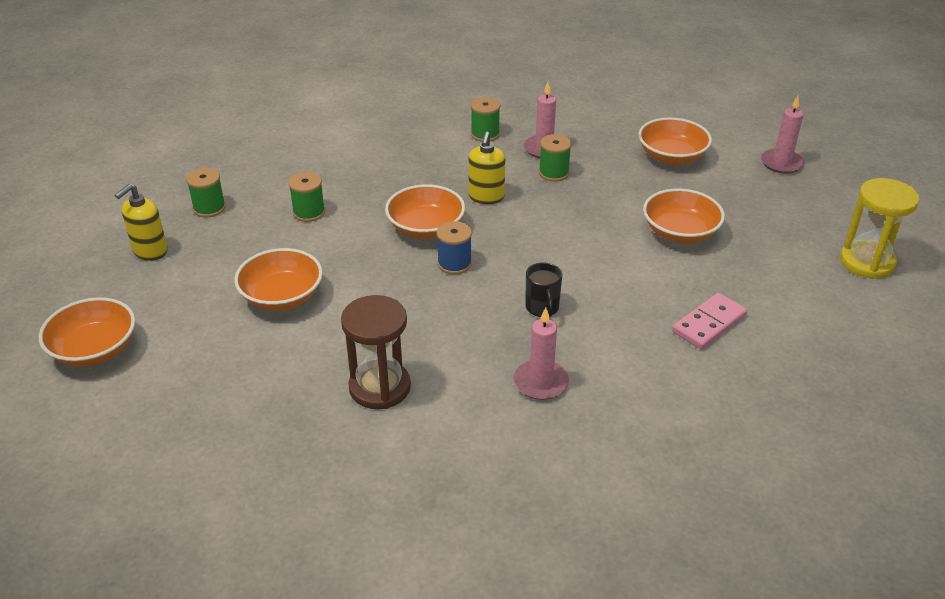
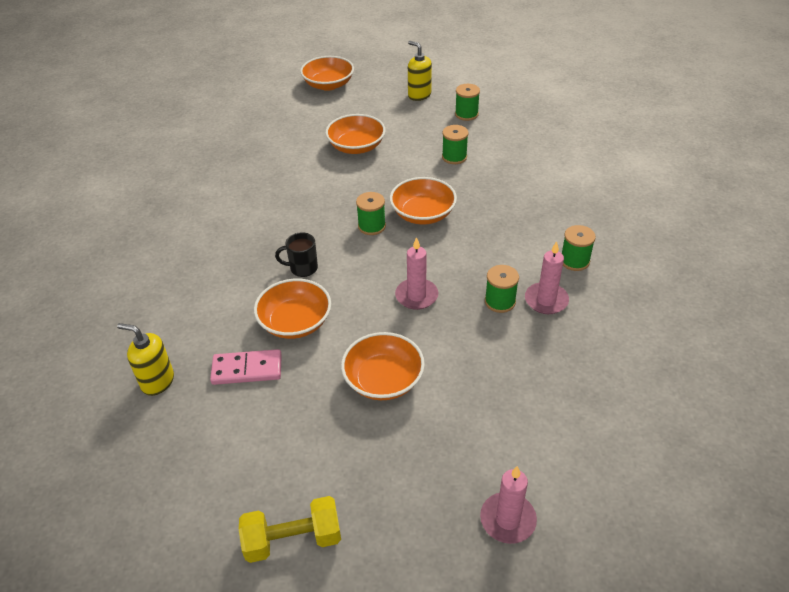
camera: 100 degrees right, 5 degrees up
brown hourglass [341,295,411,409] -> none
blue spool [437,221,472,274] -> green spool [356,192,386,235]
yellow soap dispenser [468,132,505,204] -> yellow soap dispenser moved to [117,323,174,396]
pink candle [514,307,569,400] -> pink candle moved to [395,237,438,310]
orange bowl [638,118,712,165] -> orange bowl moved to [254,279,331,339]
pink domino [672,293,747,349] -> pink domino turned 60 degrees counterclockwise [210,349,282,385]
yellow hourglass [840,178,919,279] -> yellow dumbbell [239,496,341,563]

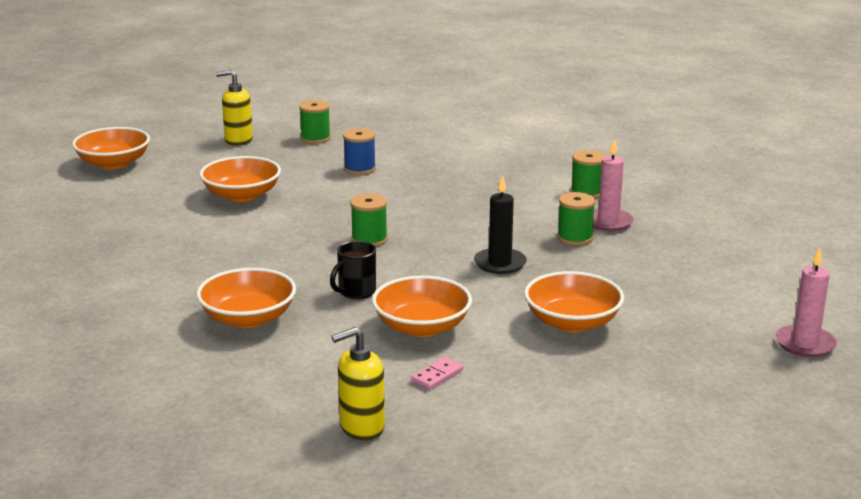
camera: 45 degrees left, 20 degrees down
pink domino [210,349,282,385] -> pink domino [411,357,463,389], size x0.57
yellow dumbbell [239,496,341,563] -> none
orange bowl [390,177,457,225] -> orange bowl moved to [196,268,296,328]
pink candle [395,237,438,310] -> black candle [474,175,527,274]
green spool [442,125,468,164] -> blue spool [343,128,376,175]

